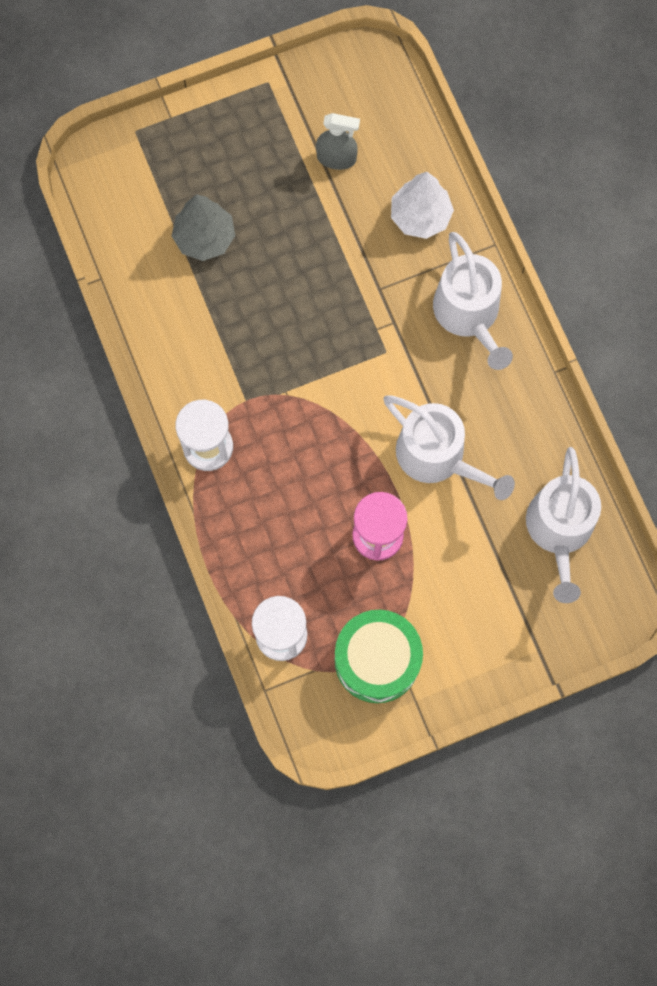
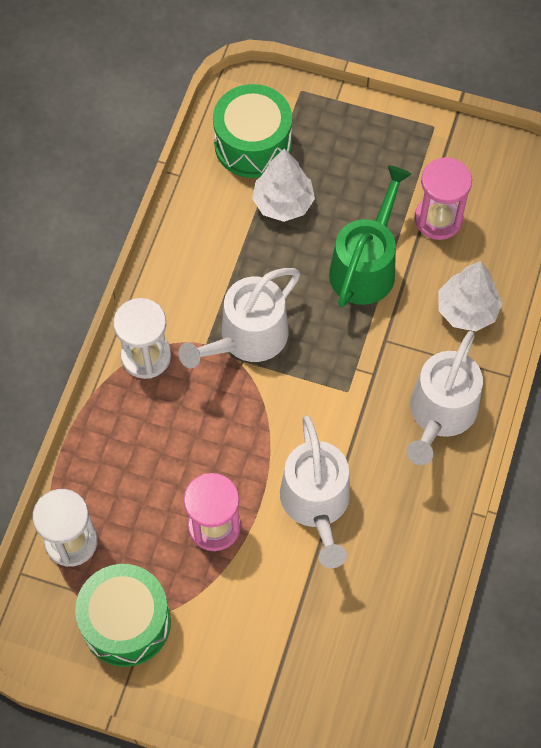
camera: 40 degrees right, 10 degrees down
grey tree [172,194,235,261] -> white tree [252,149,315,222]
grey spray bottle [316,113,360,170] -> pink hourglass [415,157,472,240]
white watering can [526,447,601,603] -> white watering can moved to [178,268,300,369]
none -> green drum [213,84,292,178]
none -> green watering can [329,165,411,307]

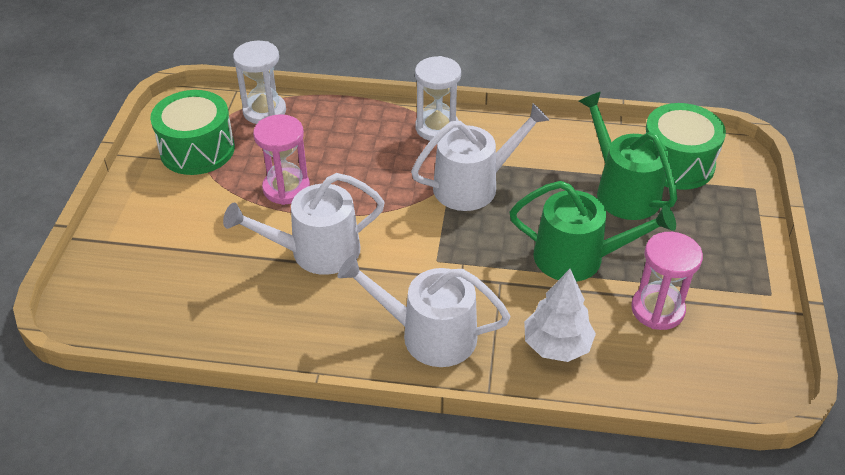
camera: 80 degrees right, 20 degrees down
white watering can [178,268,300,369] -> white watering can turned 120 degrees clockwise [411,103,549,211]
white tree [252,149,315,222] -> green watering can [579,92,677,220]

